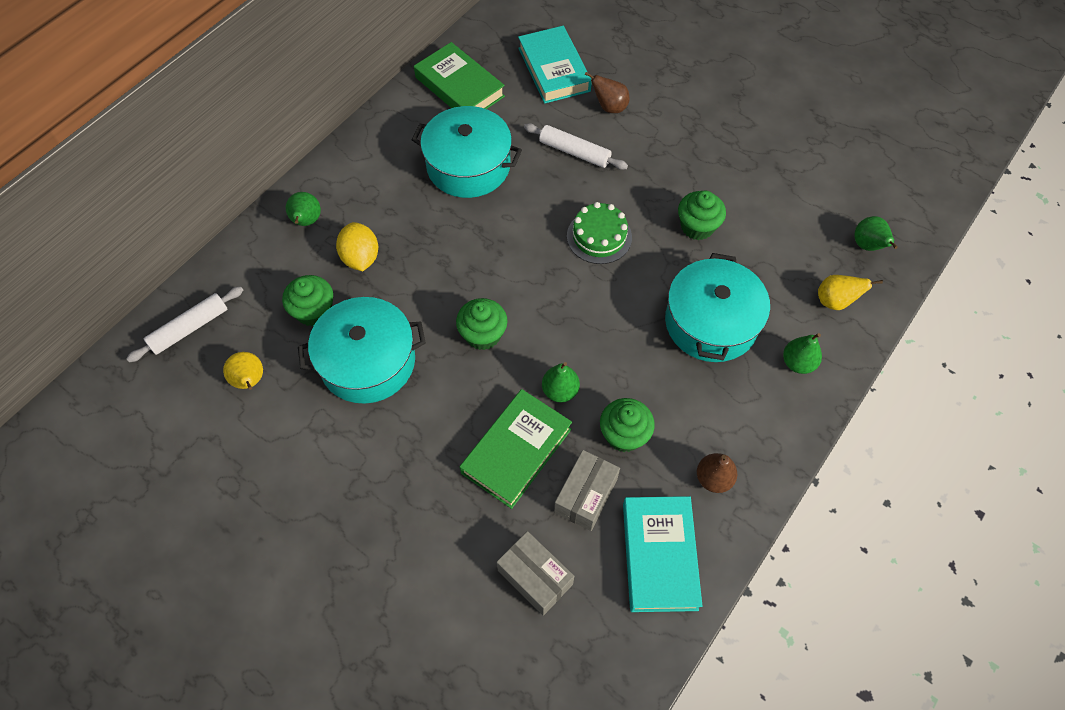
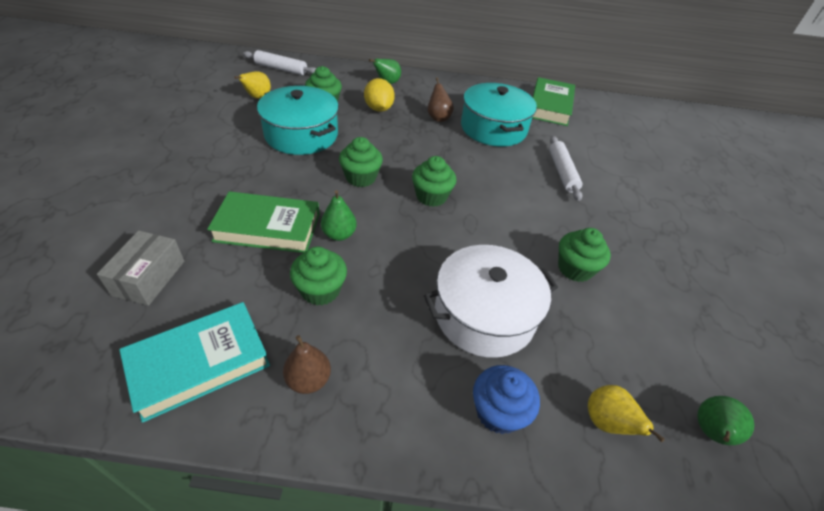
camera: 55 degrees right, 15 degrees down
yellow lemon [336,222,378,271] -> yellow lemon turned 60 degrees counterclockwise [364,78,395,112]
turquoise book [518,26,592,104] -> none
grey box [554,450,620,531] -> none
green cake [567,202,632,264] -> none
brown pear [585,72,629,113] -> brown pear moved to [428,77,454,122]
turquoise pot [665,253,770,362] -> white pot [424,245,558,358]
green pear [783,333,822,374] -> blue cupcake [473,365,540,434]
none -> green cupcake [412,156,456,207]

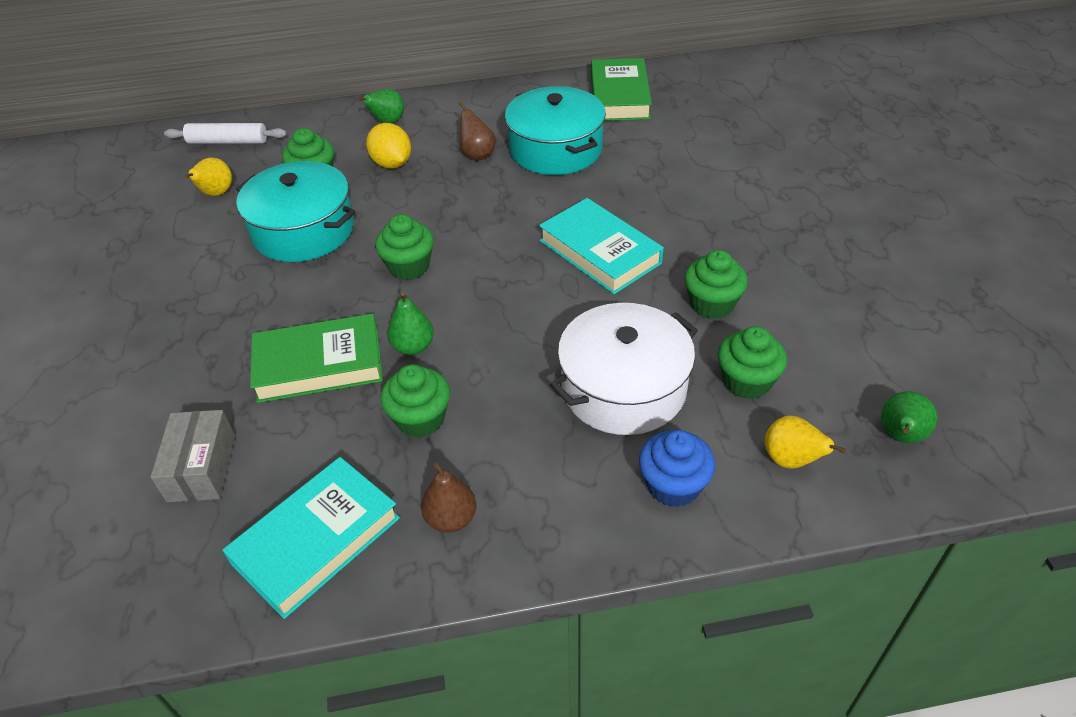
camera: 10 degrees left, 0 degrees up
green cupcake [412,156,456,207] -> green cupcake moved to [718,326,787,399]
white rolling pin [549,136,582,201] -> none
none -> turquoise book [539,198,664,294]

